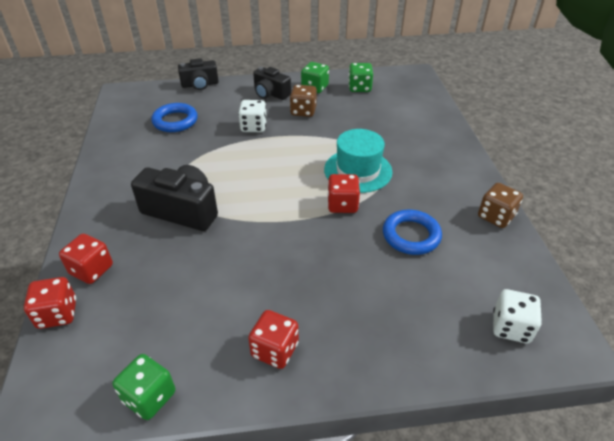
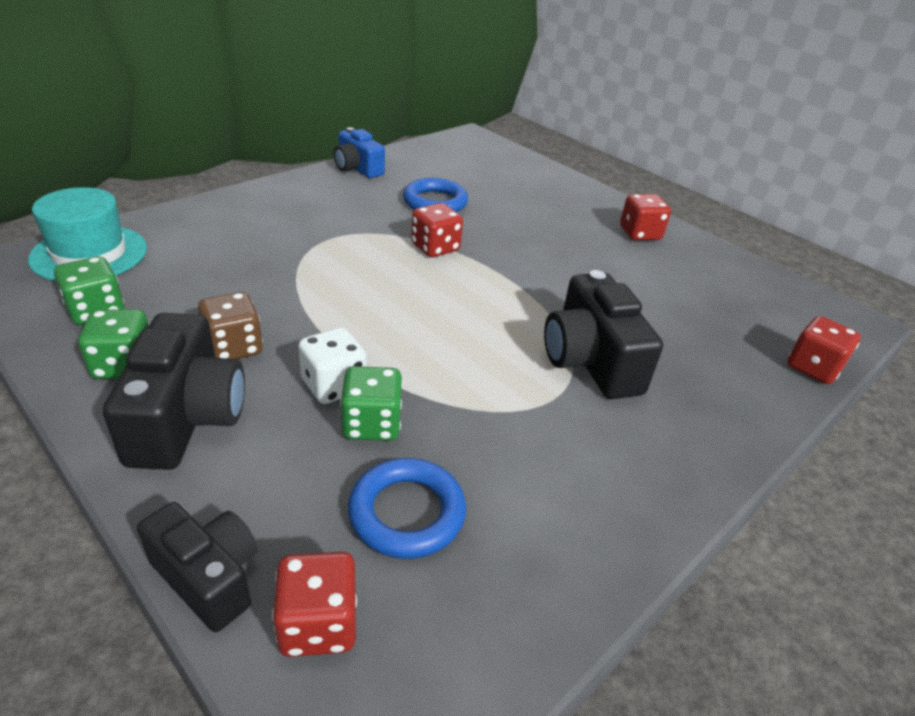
camera: 130 degrees left, 5 degrees down
red dice [59,234,113,284] -> red dice moved to [272,552,357,657]
green dice [112,354,175,420] -> green dice moved to [340,366,403,441]
black camera [253,67,291,100] -> black camera [103,313,245,470], size x1.53
turquoise hat [324,129,392,193] -> turquoise hat moved to [28,187,147,281]
brown dice [478,183,523,228] -> blue camera [334,127,385,178]
white dice [493,289,542,343] -> none

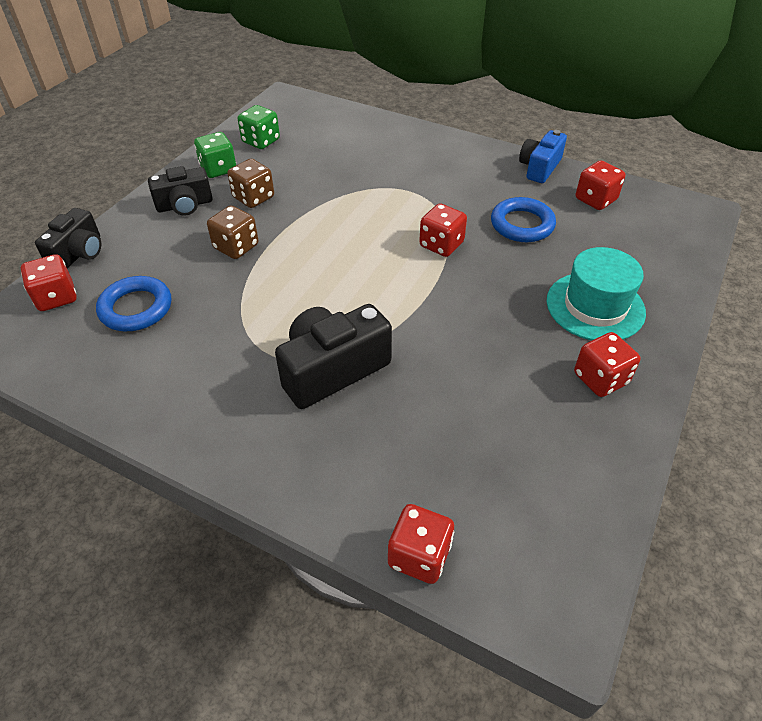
camera: 75 degrees right, 10 degrees up
turquoise hat [28,187,147,281] -> turquoise hat moved to [547,247,646,340]
black camera [103,313,245,470] -> black camera [148,166,213,216], size x0.65
white dice [298,327,367,404] -> brown dice [207,206,258,259]
green dice [340,366,403,441] -> none
none -> red dice [576,160,625,210]

